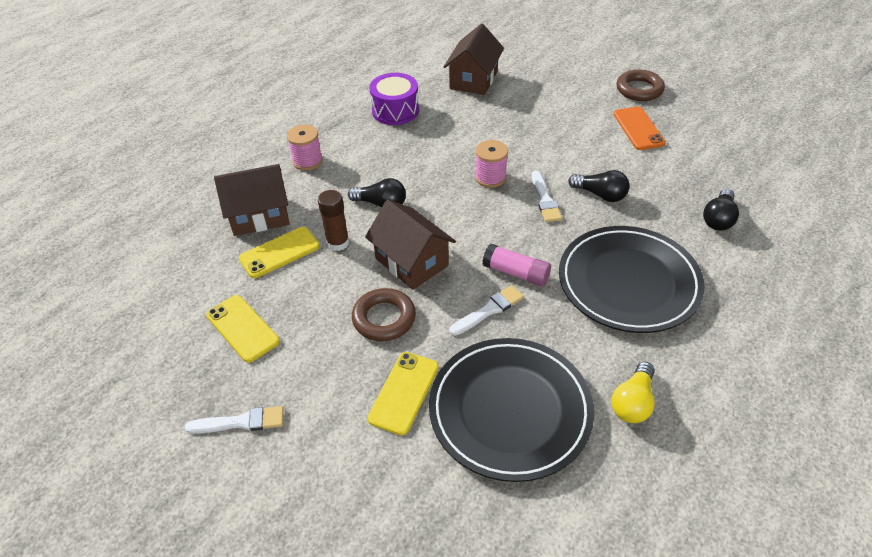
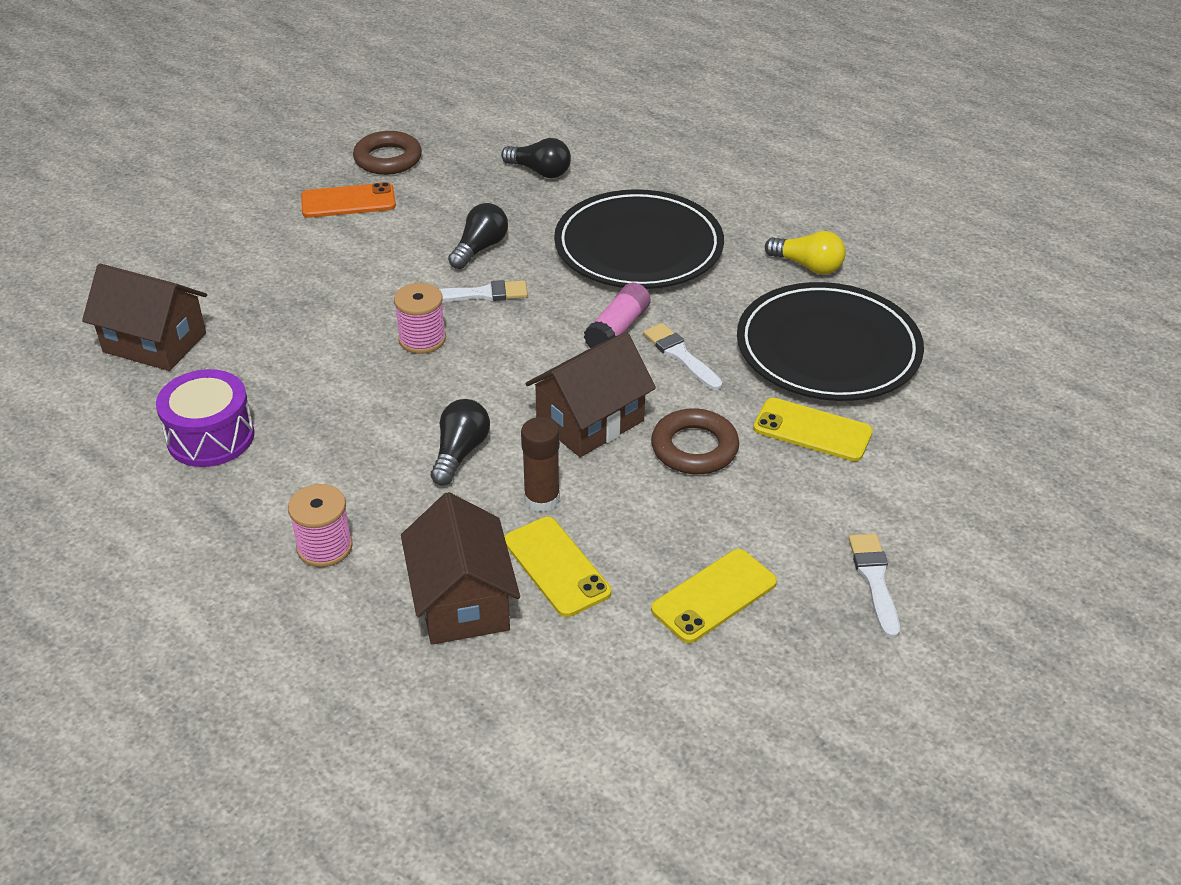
camera: 90 degrees left, 5 degrees down
brown ring [617,69,665,101] -> brown ring moved to [353,131,422,175]

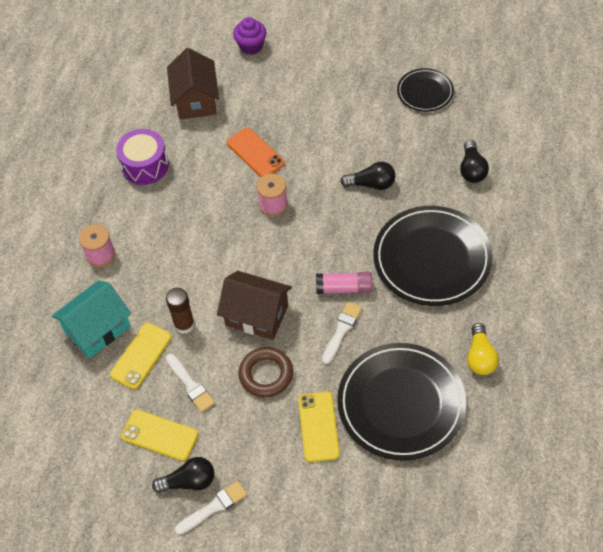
camera: 65 degrees right, 15 degrees up
orange phone [301,182,396,218] -> orange phone moved to [227,128,285,177]
brown ring [353,131,422,175] -> black plate [397,68,454,112]
brown house [401,492,520,645] -> turquoise house [52,280,131,358]
black light bulb [431,399,490,485] -> black light bulb moved to [152,457,214,493]
white brush [439,280,528,302] -> white brush moved to [166,354,215,412]
none -> purple cupcake [233,17,266,55]

